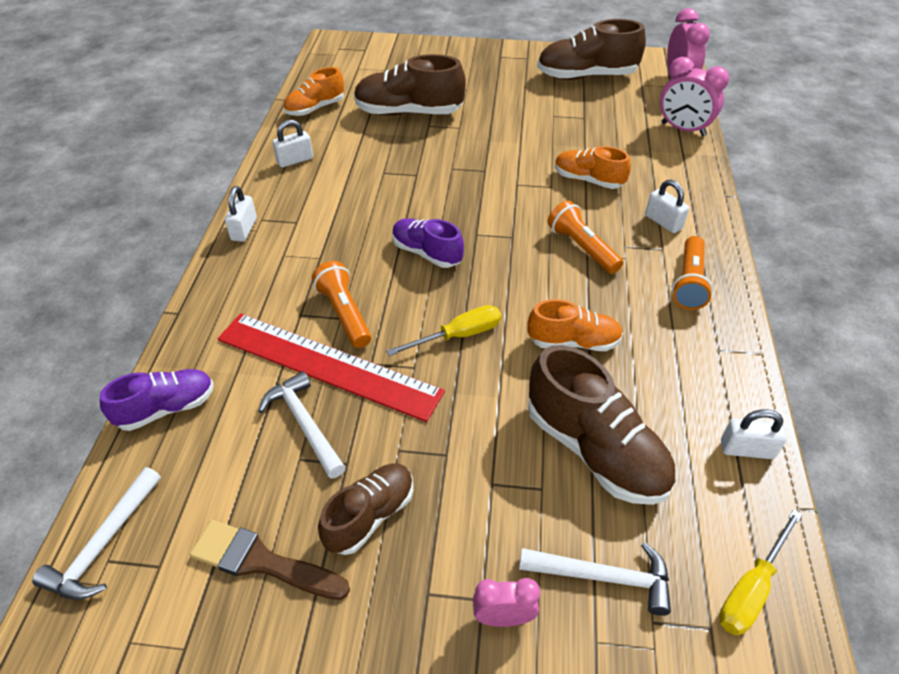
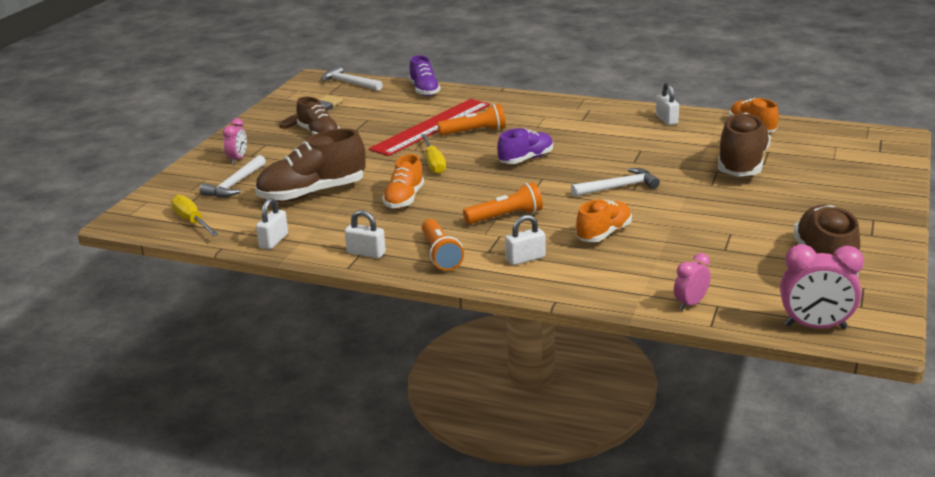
camera: 105 degrees right, 20 degrees down
white padlock [225,186,257,242] -> white padlock moved to [345,210,386,258]
white hammer [258,371,346,479] -> white hammer moved to [571,168,660,197]
pink clock [660,57,729,136] -> pink clock [674,253,711,310], size x0.60
orange flashlight [672,236,713,310] -> orange flashlight turned 135 degrees counterclockwise [422,219,464,271]

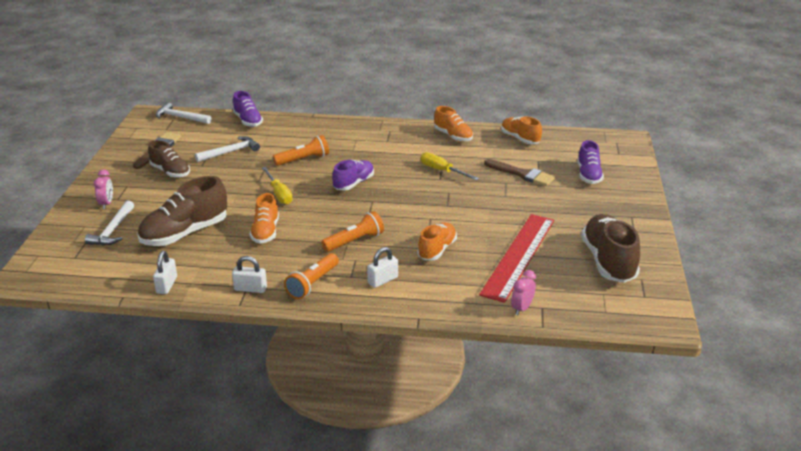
camera: 15 degrees left, 5 degrees up
yellow screwdriver [171,195,218,236] -> yellow screwdriver moved to [421,152,479,180]
red ruler [369,99,490,156] -> red ruler moved to [479,214,554,303]
orange flashlight [422,219,464,271] -> orange flashlight turned 60 degrees clockwise [284,253,339,299]
white hammer [571,168,660,197] -> white hammer moved to [195,136,260,162]
white padlock [656,83,679,125] -> orange shoe [434,106,473,142]
brown shoe [718,113,771,177] -> brown brush [484,159,555,186]
pink clock [780,244,864,329] -> none
none -> purple shoe [577,140,604,184]

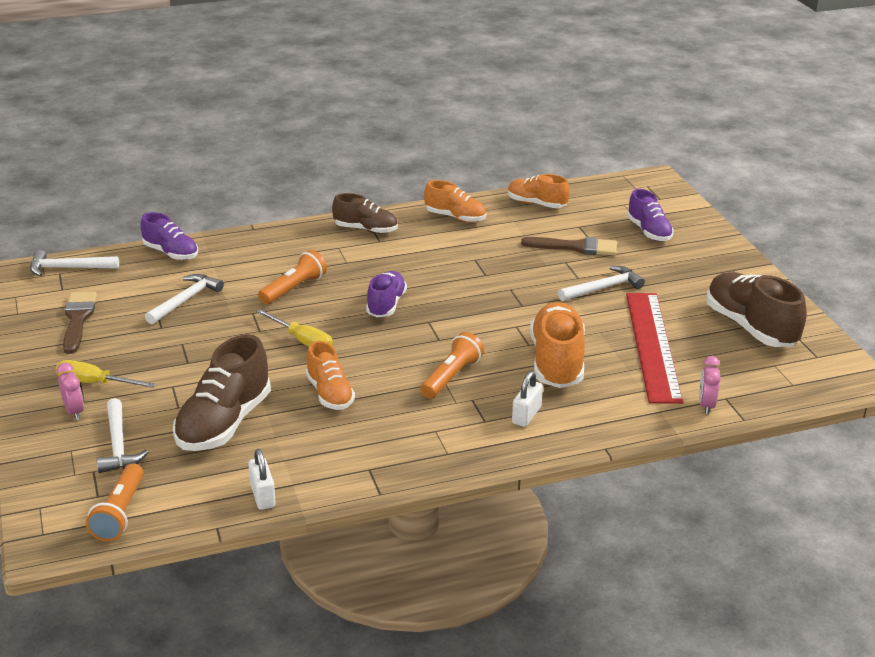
camera: 25 degrees left, 0 degrees up
brown shoe [148,140,190,178] -> brown shoe moved to [332,193,398,234]
white padlock [232,256,267,293] -> none
orange flashlight [284,253,339,299] -> orange flashlight moved to [86,463,144,541]
orange shoe [417,222,457,260] -> orange shoe [530,302,585,388], size x1.63
yellow screwdriver [421,152,479,180] -> yellow screwdriver moved to [56,360,156,388]
none -> white hammer [558,266,645,301]

